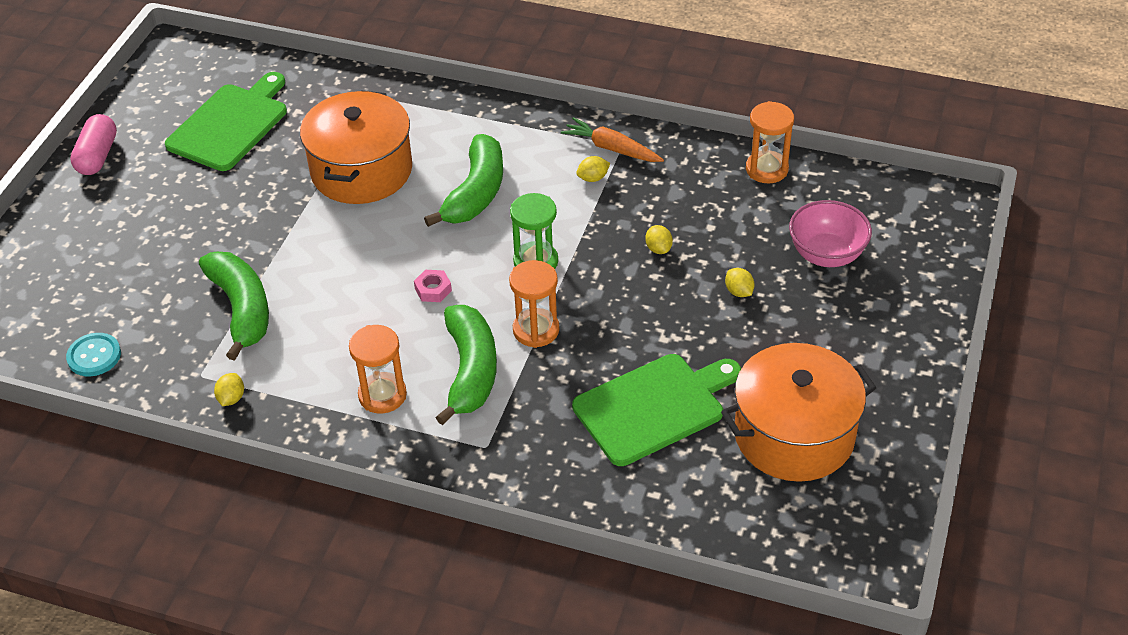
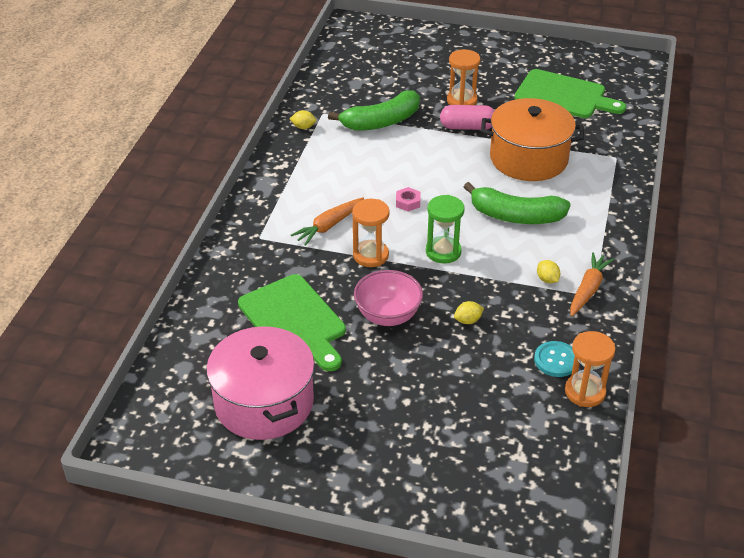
camera: 85 degrees right, 5 degrees down
turquoise button [66,333,121,376] -> turquoise button moved to [534,341,575,377]
pink capsule [70,114,117,175] -> pink capsule moved to [440,105,495,130]
orange hourglass [349,325,407,414] -> orange hourglass moved to [447,49,480,105]
green banana [435,305,497,425] -> orange carrot [291,197,364,246]
orange pot [721,343,876,482] -> pink pot [206,325,315,440]
yellow lemon [725,268,755,297] -> none
pink bowl [789,200,872,267] -> pink bowl moved to [354,270,423,326]

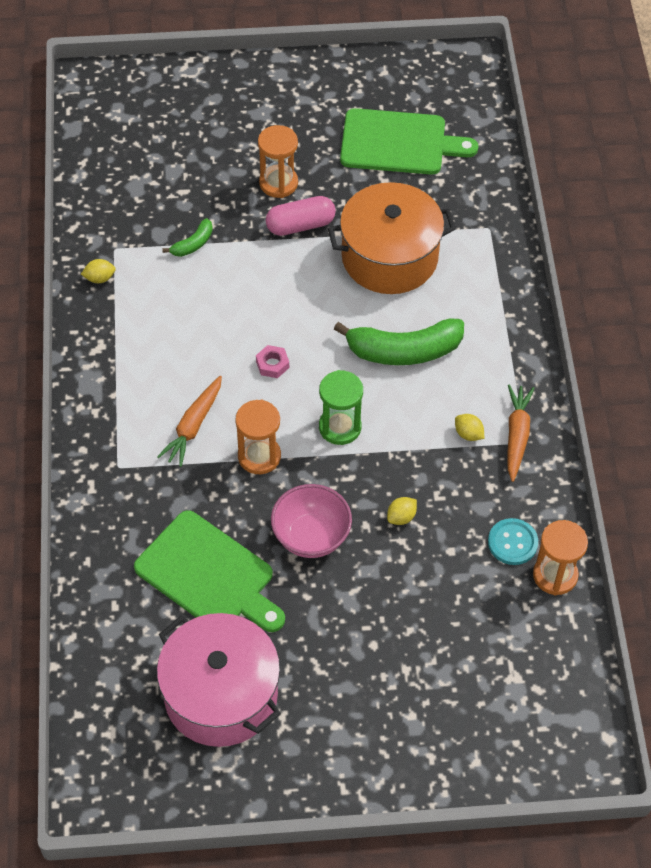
camera: 20 degrees left, 15 degrees up
green banana [328,90,420,131] -> green banana [162,218,213,257], size x0.48

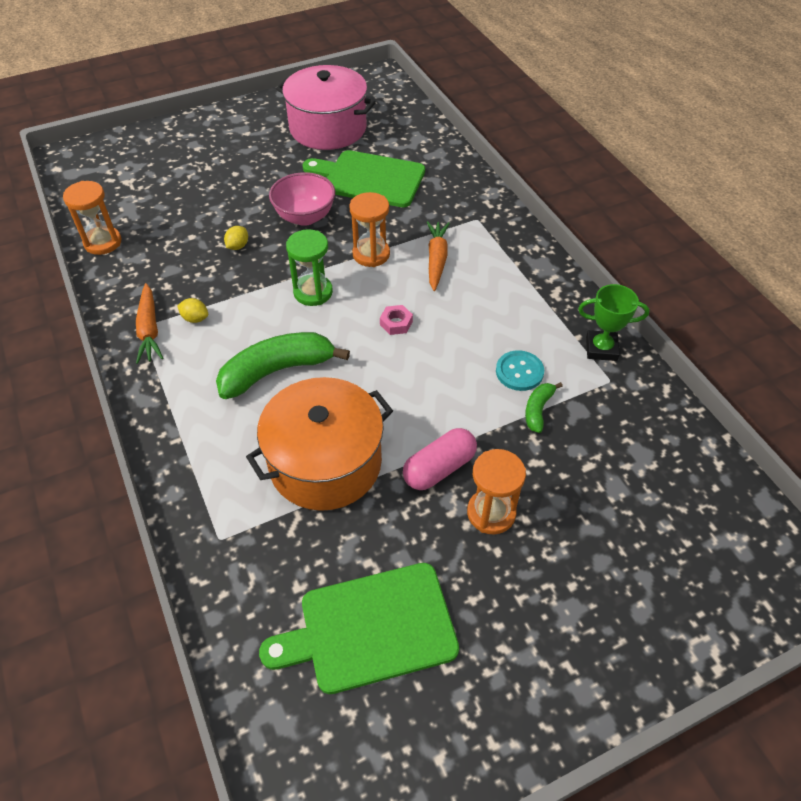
camera: 160 degrees right, 5 degrees down
yellow lemon [81,259,116,283] -> green trophy [578,284,649,361]
turquoise button [488,518,538,565] -> turquoise button moved to [496,350,544,391]

